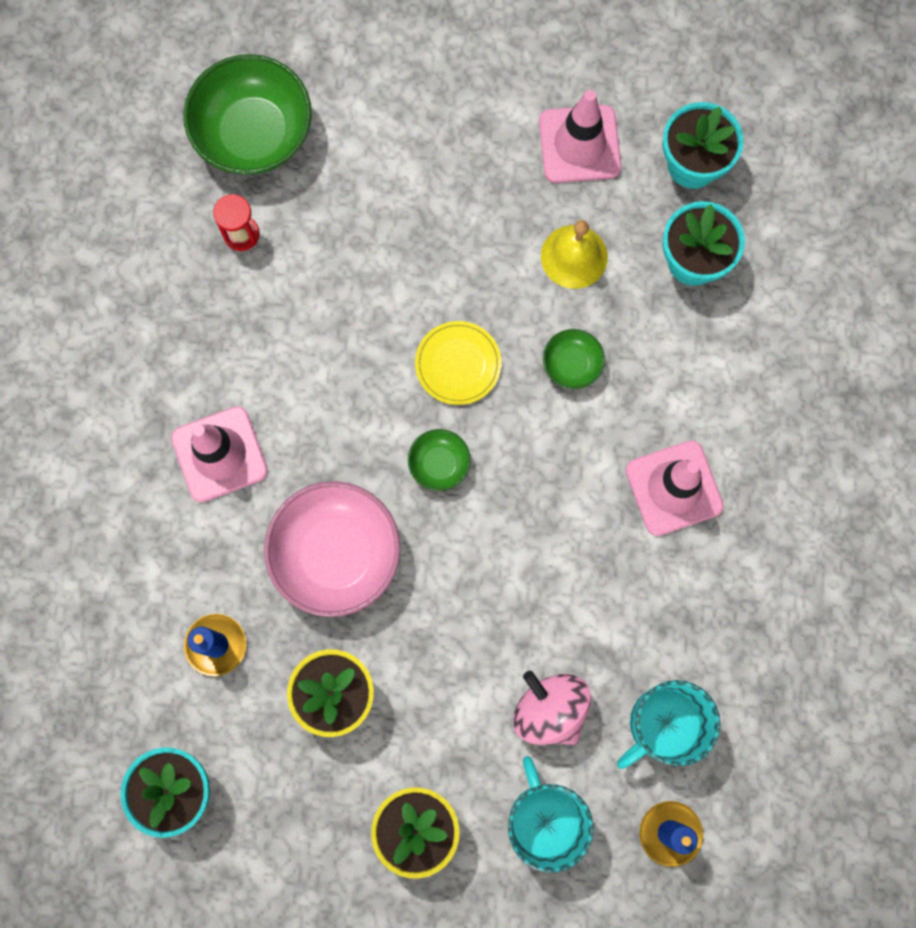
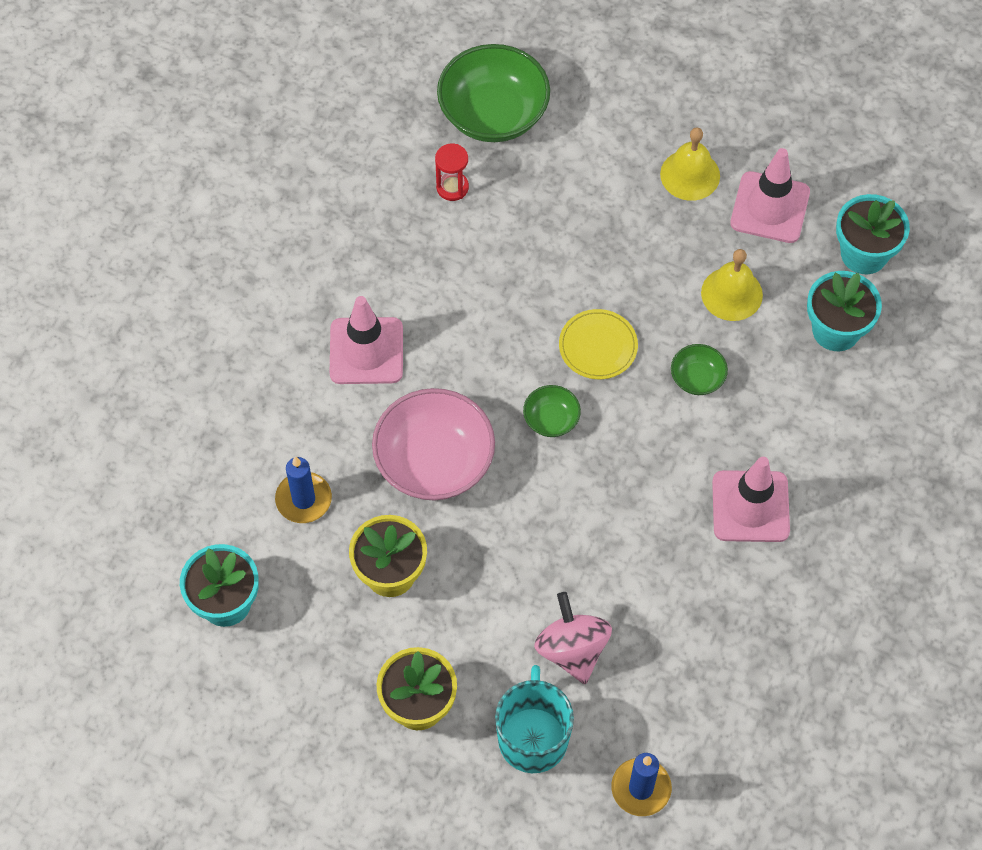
camera: 20 degrees right, 15 degrees down
turquoise mug [617,680,721,769] -> none
none -> yellow bell [660,127,720,201]

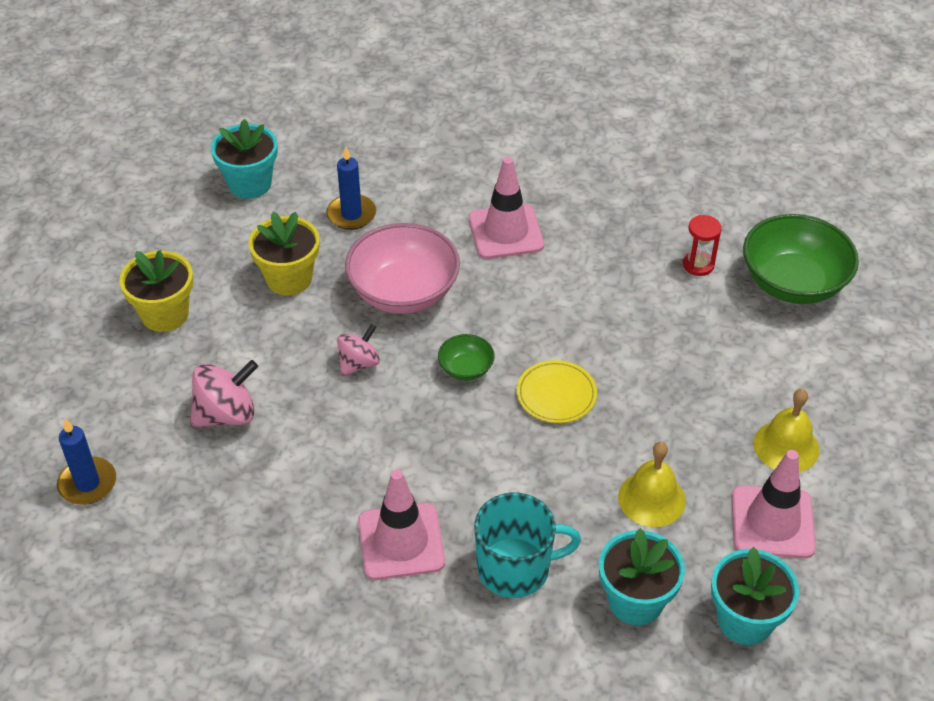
camera: 80 degrees right, 15 degrees down
turquoise mug [495,665,574,773] -> turquoise mug moved to [474,492,581,598]
green bowl [671,344,728,395] -> none
none -> pink spinning top [337,324,380,376]

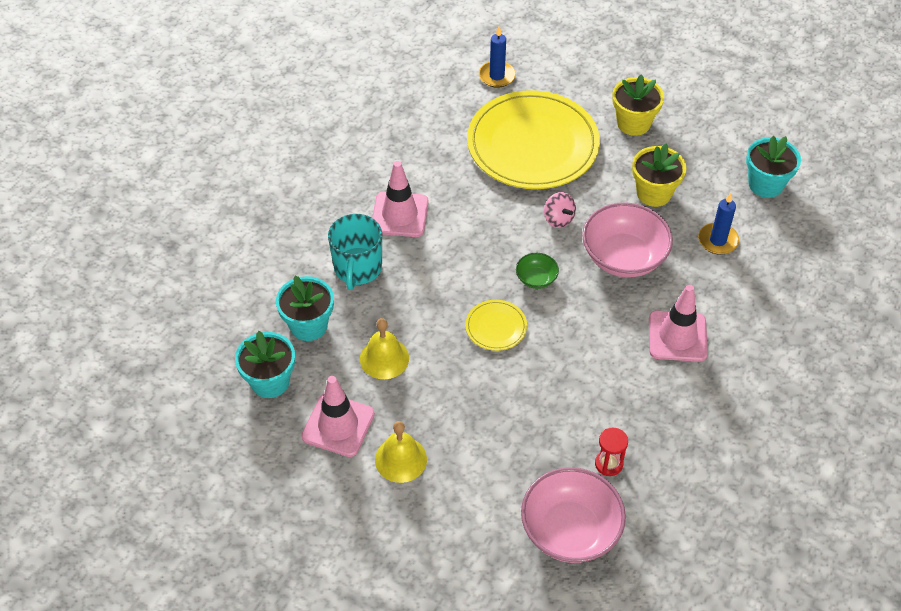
camera: 105 degrees right, 5 degrees up
pink spinning top [190,360,258,427] -> yellow plate [467,90,600,189]
green bowl [743,214,859,304] -> pink bowl [521,467,626,563]

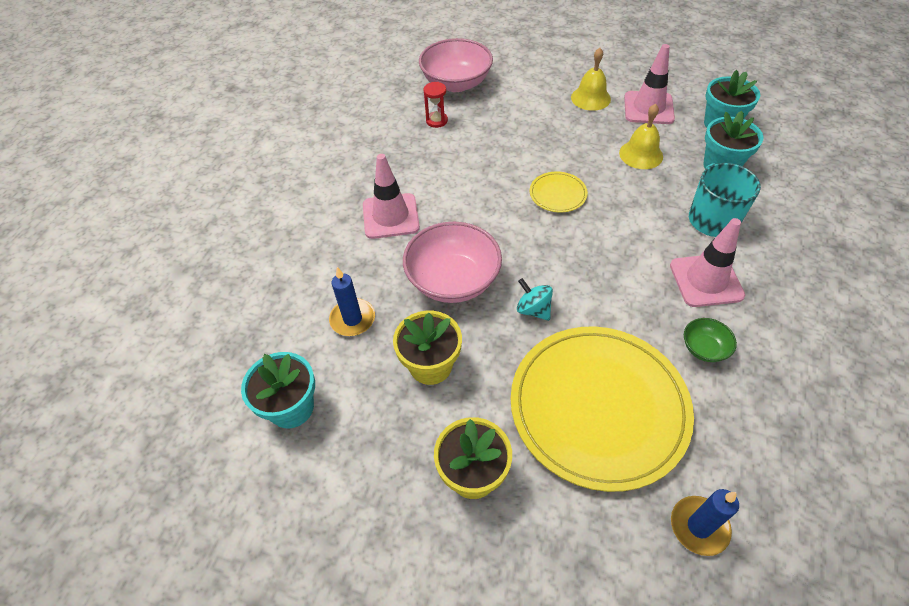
camera: 170 degrees right, 0 degrees up
green bowl [516,253,559,289] -> green bowl moved to [684,318,737,362]
pink spinning top [544,192,576,228] -> turquoise spinning top [517,278,553,321]

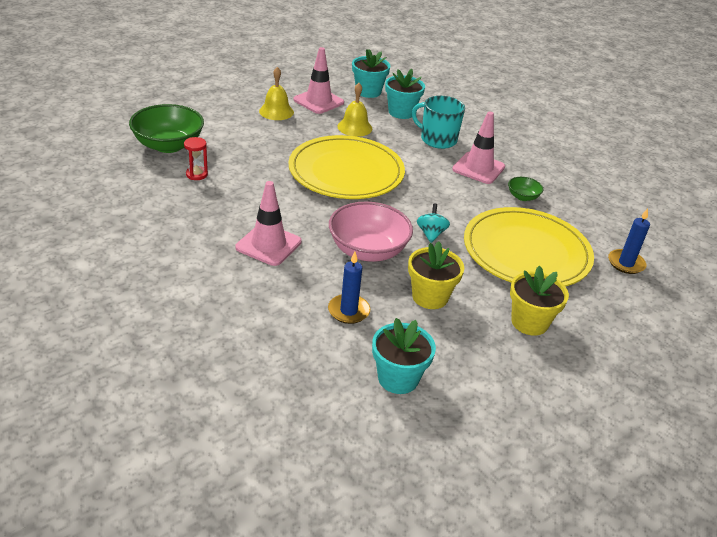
camera: 60 degrees left, 15 degrees down
pink bowl [419,38,493,92] -> green bowl [129,104,204,153]
turquoise spinning top [517,278,553,321] -> turquoise spinning top turned 105 degrees clockwise [417,204,450,243]
yellow plate [530,172,588,212] -> yellow plate [288,135,405,199], size x2.38

